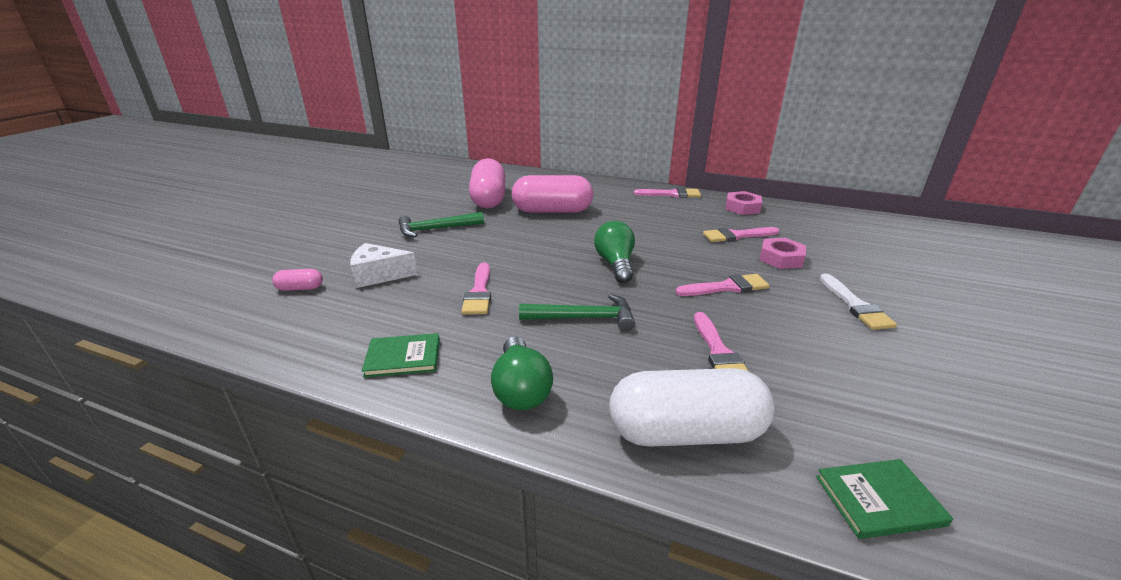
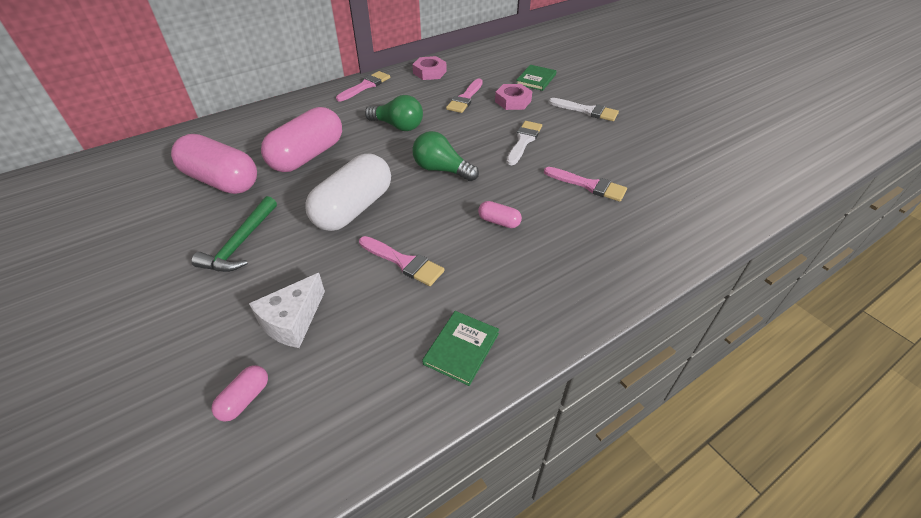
camera: 55 degrees left, 15 degrees up
green light bulb [491,337,553,410] -> green light bulb moved to [365,95,423,131]
green hammer [519,294,635,331] -> pink capsule [478,201,522,228]
white capsule [609,368,774,447] -> white capsule moved to [305,154,391,231]
pink brush [675,274,769,296] -> white brush [507,121,542,165]
green book [816,459,953,539] -> green book moved to [516,65,557,91]

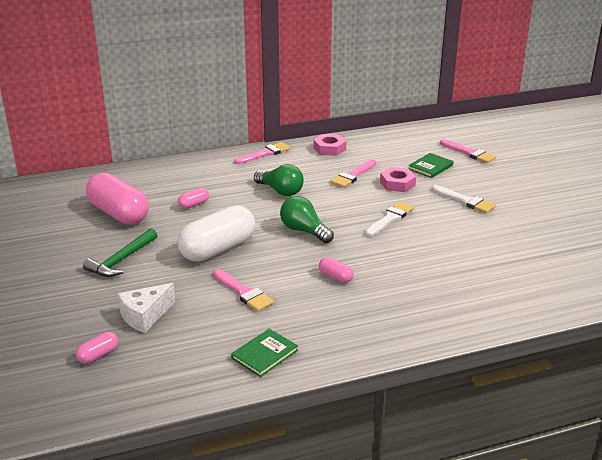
camera: 15 degrees right, 15 degrees down
pink capsule [261,107,342,172] -> pink capsule [178,188,209,209], size x0.43
pink brush [544,167,627,202] -> pink brush moved to [440,139,496,163]

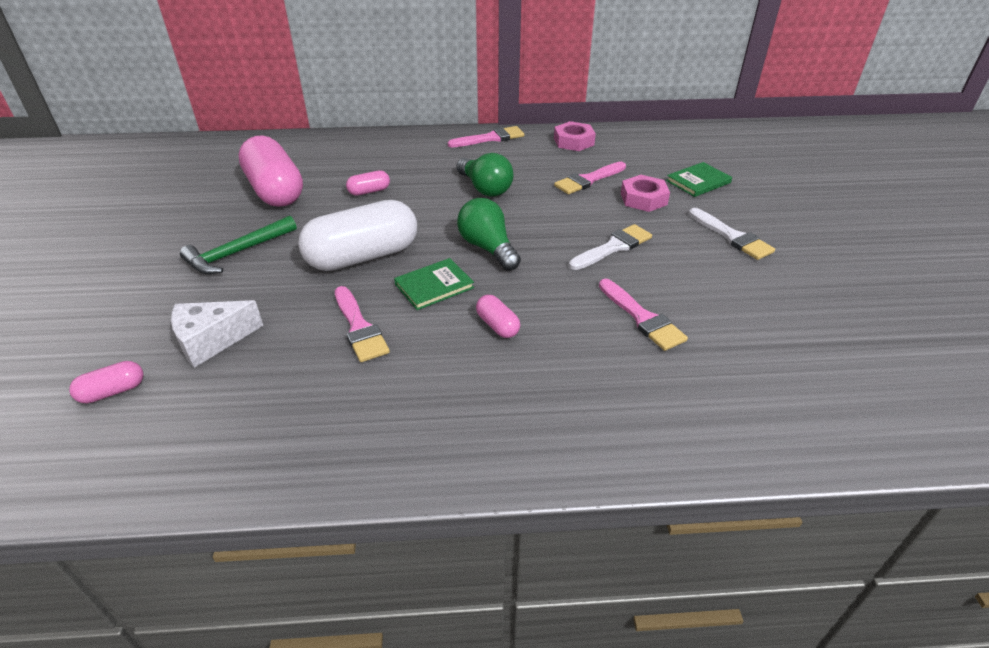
camera: 15 degrees right, 10 degrees up
green book [231,329,298,377] -> green book moved to [394,258,474,310]
pink brush [440,139,496,163] -> pink brush moved to [599,279,688,351]

